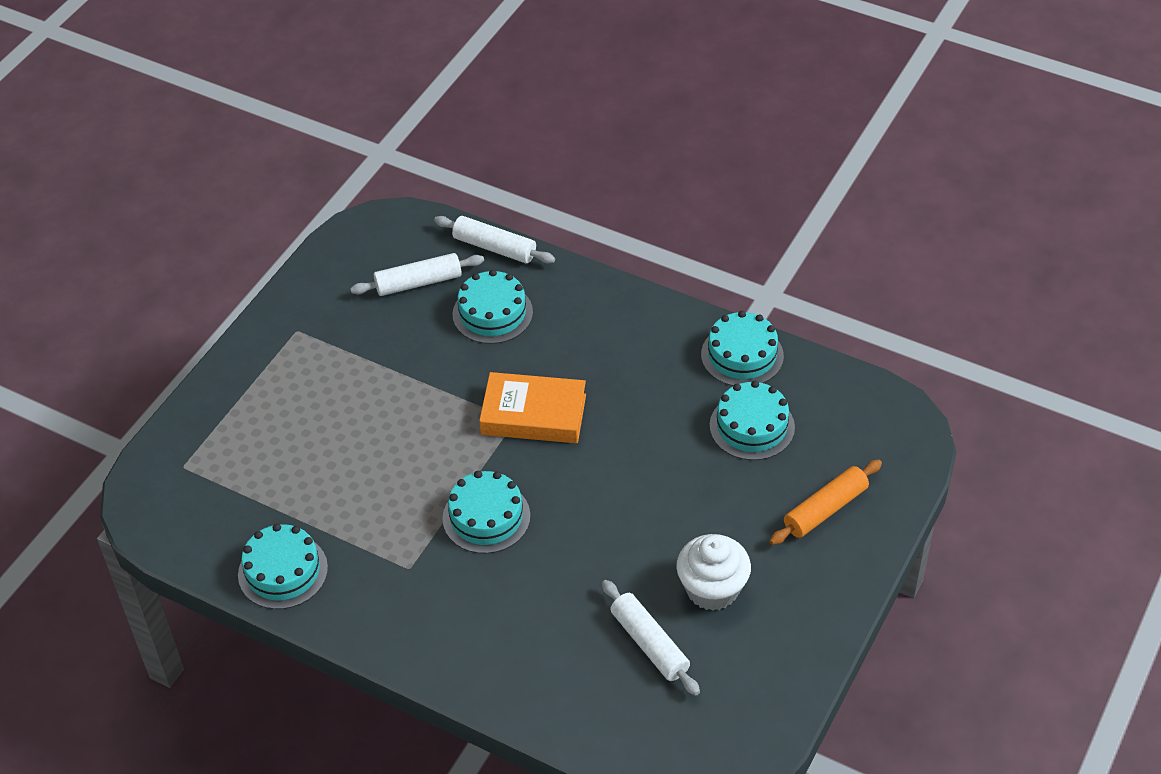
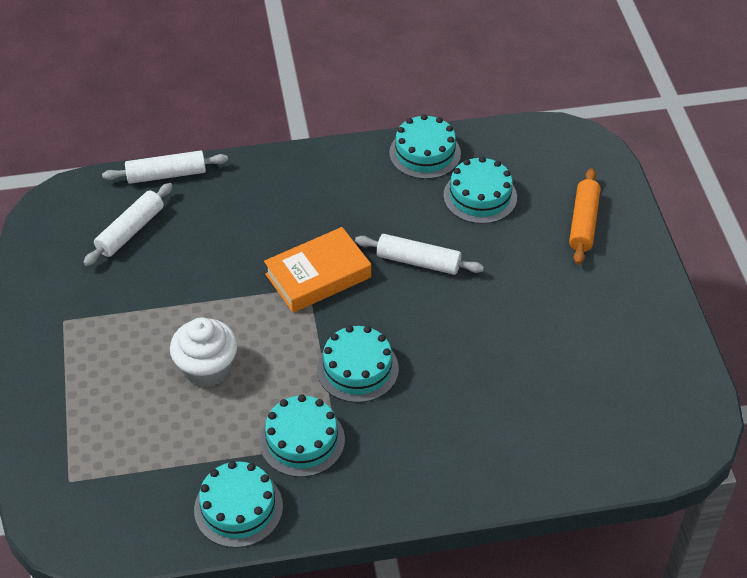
camera: 40 degrees left, 0 degrees up
turquoise cake [452,270,533,344] -> turquoise cake moved to [259,394,345,477]
white rolling pin [602,580,700,696] -> white rolling pin moved to [355,234,484,275]
white cupcake [676,534,751,611] -> white cupcake moved to [170,317,238,387]

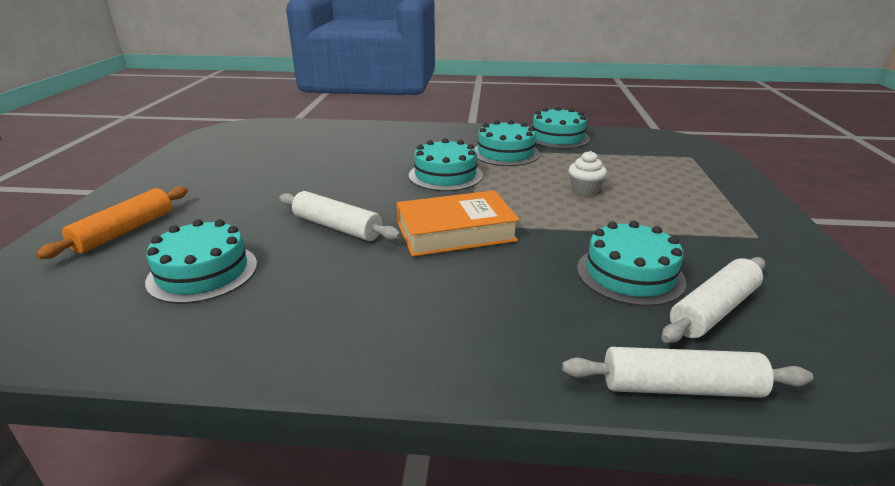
camera: 165 degrees left, 20 degrees down
white cupcake [170,317,238,387] -> white cupcake [569,151,607,196], size x0.58
turquoise cake [389,114,461,179] -> turquoise cake moved to [577,221,686,306]

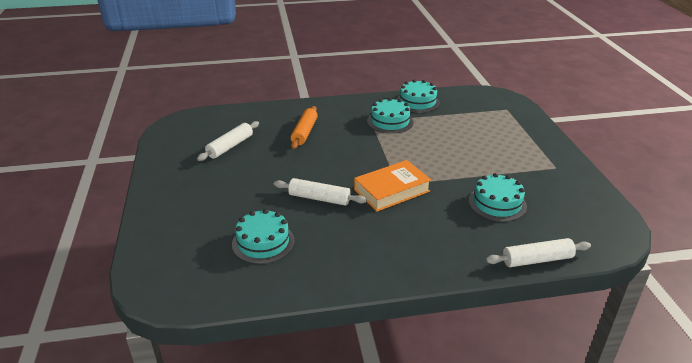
camera: 15 degrees left, 5 degrees up
orange rolling pin [36,187,188,259] -> orange rolling pin moved to [291,106,318,149]
turquoise cake [409,138,483,191] -> none
white cupcake [569,151,607,196] -> none
white rolling pin [661,257,765,343] -> white rolling pin moved to [197,121,259,161]

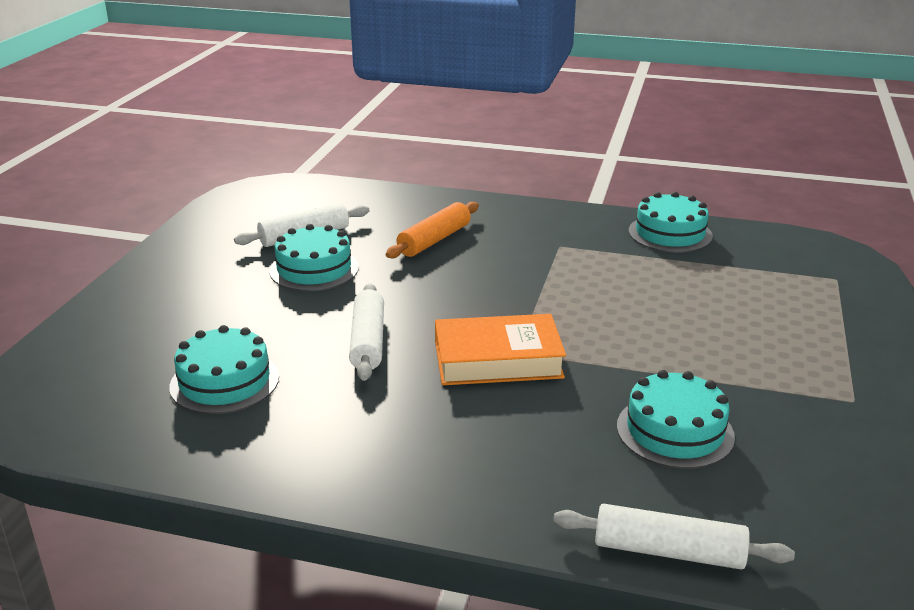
camera: 25 degrees right, 5 degrees down
white rolling pin [274,178,367,206] -> white rolling pin turned 45 degrees clockwise [349,284,384,381]
turquoise cake [367,98,414,134] -> turquoise cake moved to [269,224,359,291]

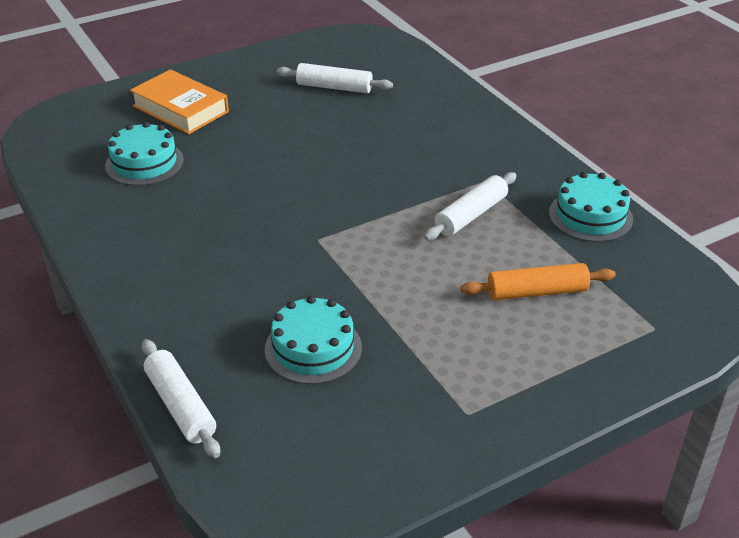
camera: 45 degrees right, 10 degrees up
turquoise cake [269,224,359,291] -> none
white rolling pin [349,284,384,381] -> white rolling pin moved to [424,172,517,240]
orange rolling pin [386,202,479,258] -> orange rolling pin moved to [461,263,616,300]
orange book [435,314,566,385] -> orange book moved to [130,69,229,134]

